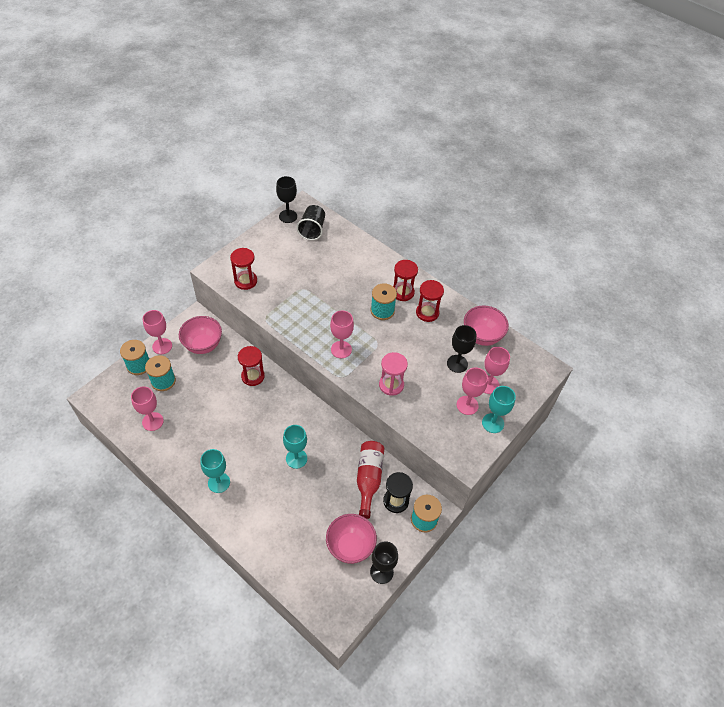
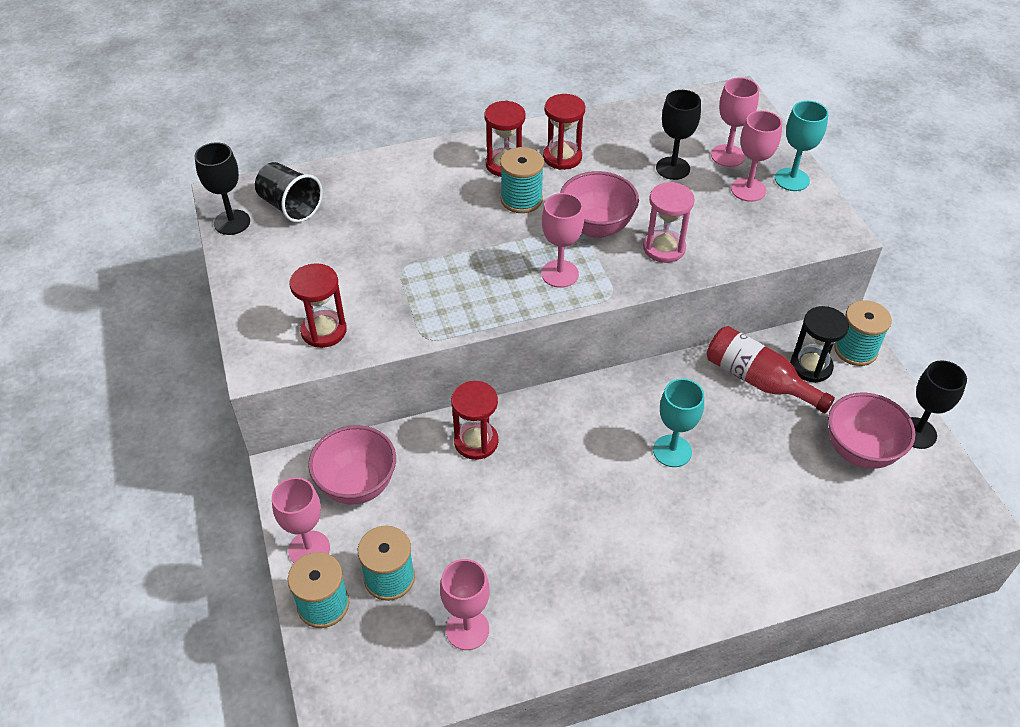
camera: 55 degrees left, 5 degrees down
turquoise goblet [200,449,230,493] -> none
pink bowl [464,306,509,346] -> pink bowl moved to [560,171,639,238]

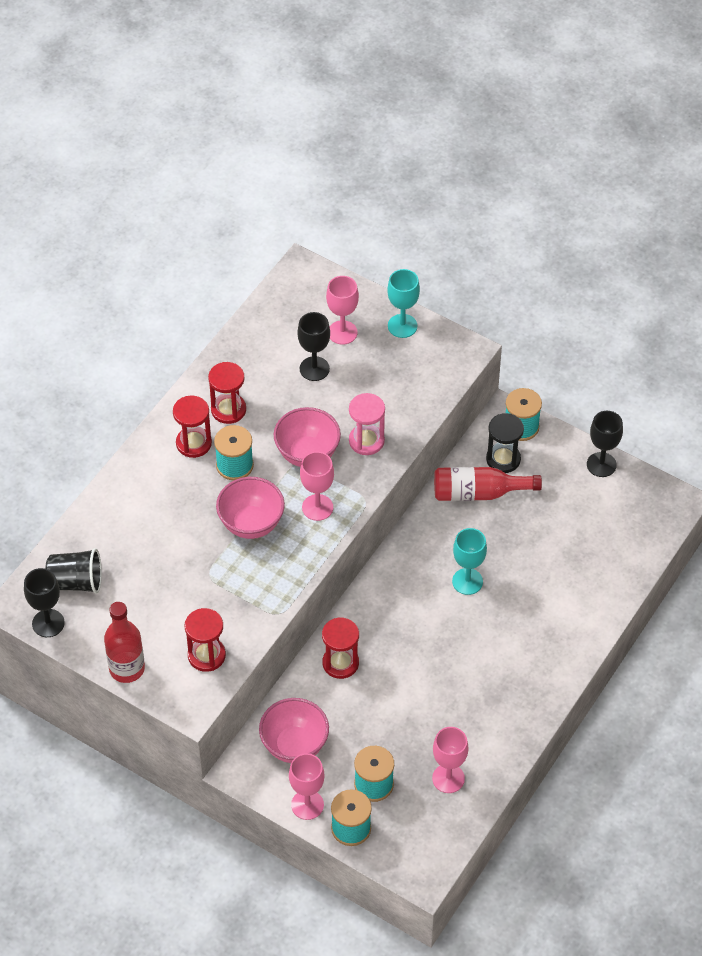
camera: 40 degrees left, 5 degrees up
pink goblet [731,110,782,202] -> none
pink bowl [828,392,916,469] -> pink bowl moved to [216,477,285,539]
none -> red bottle [104,602,145,683]

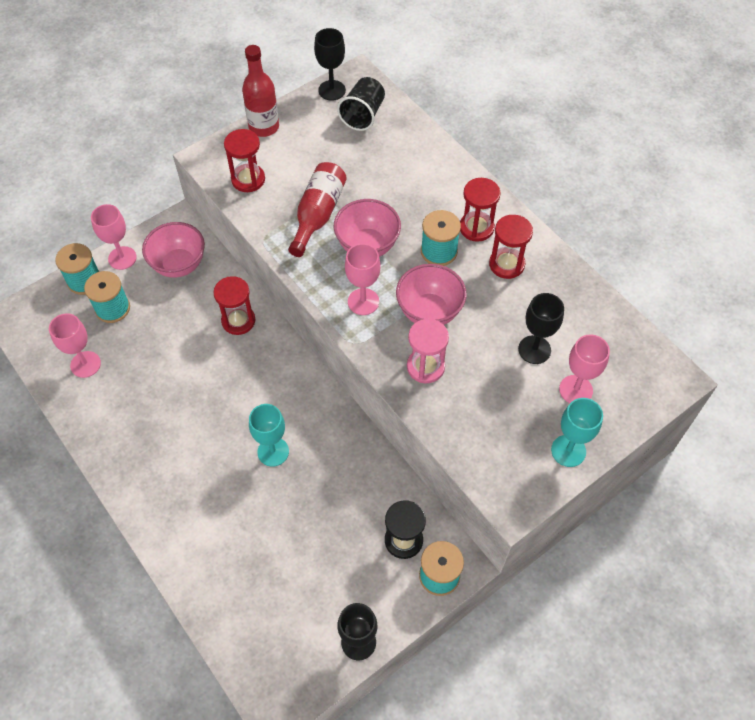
camera: 110 degrees right, 5 degrees up
red bottle [434,467,542,501] -> red bottle moved to [288,162,347,257]

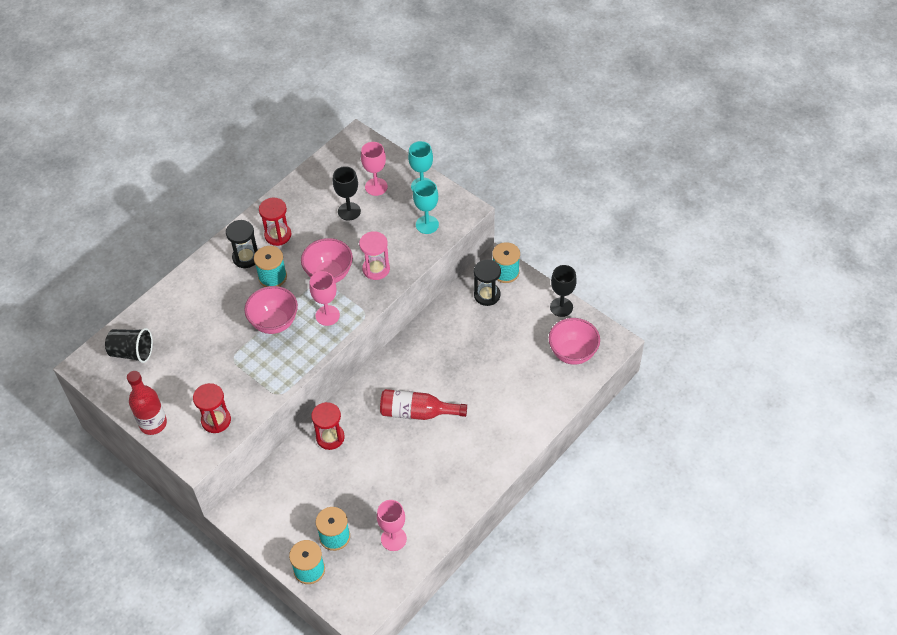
camera: 100 degrees left, 5 degrees down
pink goblet [91,204,137,270] -> none
pink bowl [142,222,205,278] -> pink bowl moved to [549,318,600,365]
turquoise goblet [249,404,289,467] -> turquoise goblet moved to [413,180,439,234]
red bottle [288,162,347,257] -> red bottle moved to [380,389,467,420]
black goblet [314,28,346,101] -> none
red hourglass [460,178,501,242] -> black hourglass [226,220,258,268]

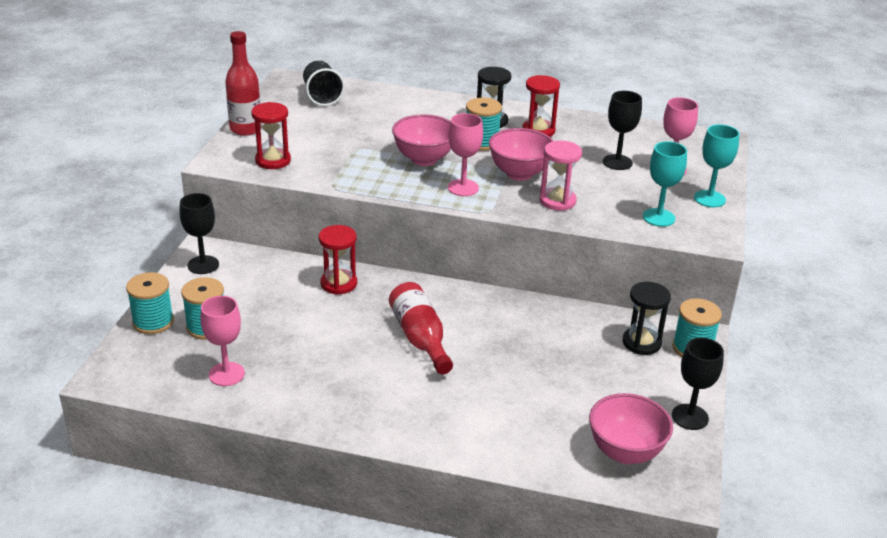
camera: 60 degrees right, 20 degrees down
none -> black goblet [179,193,219,274]

